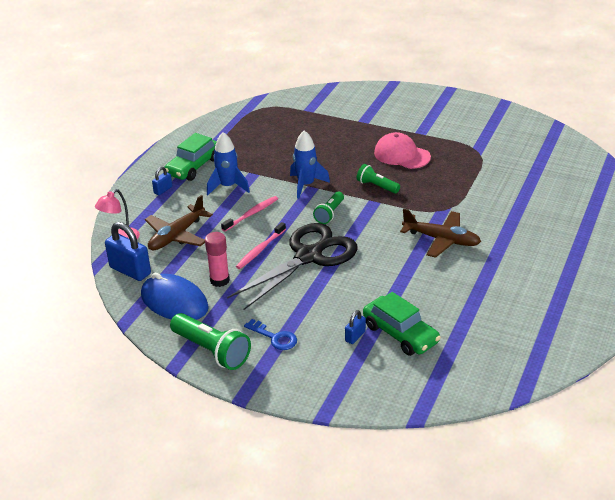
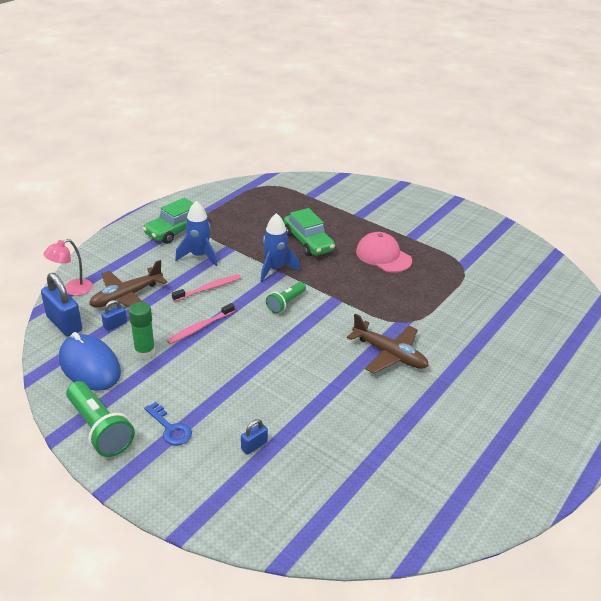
camera: 10 degrees right, 0 degrees up
blue padlock [152,167,172,195] -> blue padlock moved to [101,300,127,331]
pink glue stick [205,232,230,287] -> green glue stick [128,302,155,359]
black scissors [227,223,358,310] -> none
green flashlight [357,164,400,194] -> none
green car [363,292,441,356] -> green car moved to [284,208,335,256]

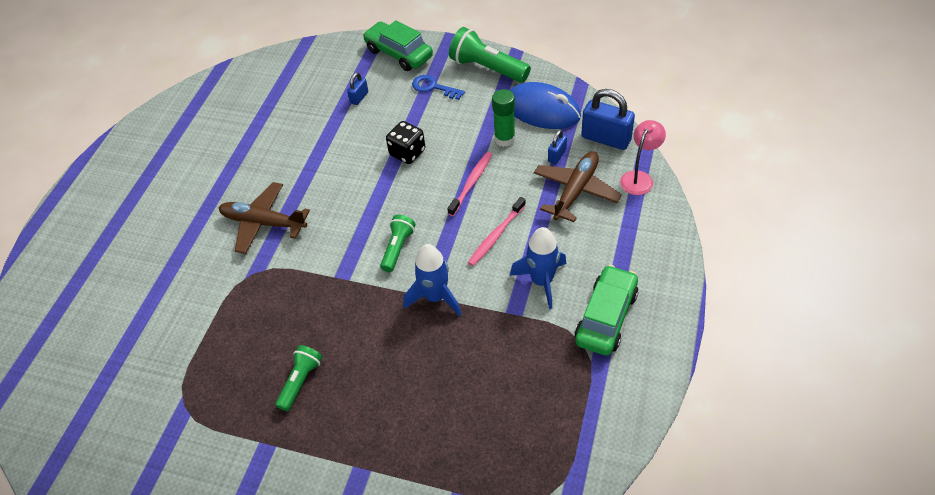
camera: 165 degrees right, 15 degrees up
green car [284,208,335,256] -> green car moved to [363,20,433,71]
pink cap [356,232,412,272] -> green flashlight [275,345,322,411]
none -> black dice [386,121,425,164]

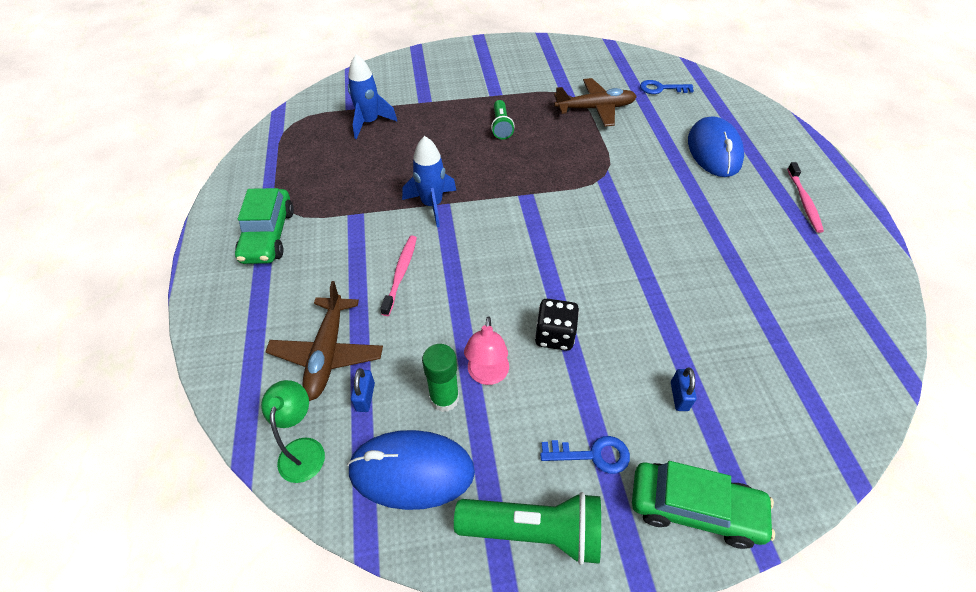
camera: 150 degrees right, 0 degrees up
brown plane [219,182,310,254] -> brown plane moved to [554,78,637,127]
green flashlight [380,215,416,272] -> none
pink toothbrush [448,152,492,216] -> pink toothbrush moved to [787,162,824,233]
blue rocket [510,227,566,309] -> blue rocket moved to [348,54,397,139]
blue padlock [581,89,635,150] -> green lamp [261,380,325,483]
pink lamp [620,120,666,195] -> pink lamp moved to [464,316,509,385]
none -> blue key [640,80,694,94]
none -> blue mouse [688,116,744,177]

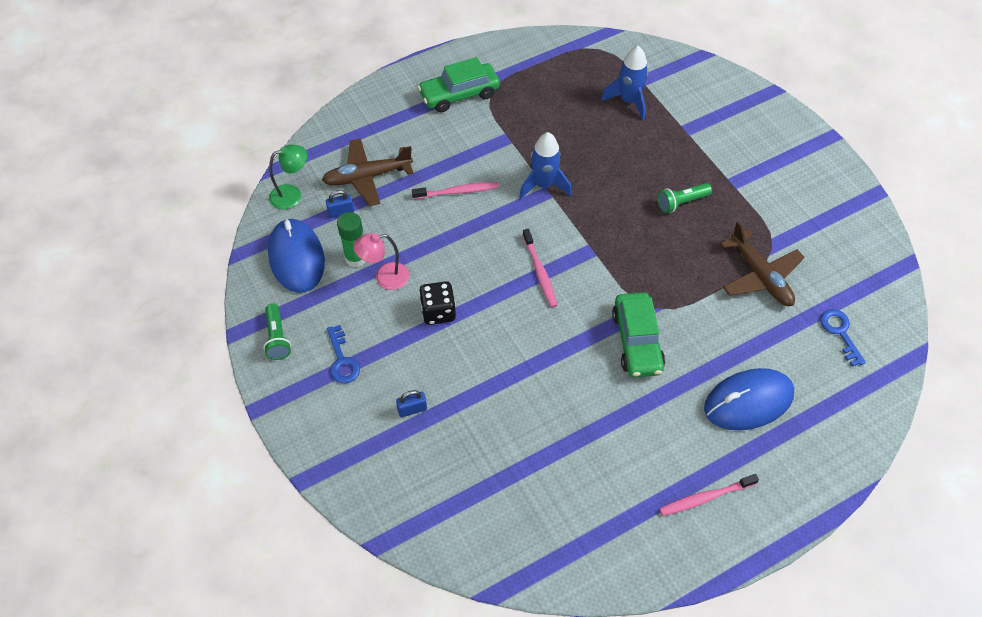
camera: 70 degrees right, 5 degrees up
green flashlight [454,492,601,565] -> green flashlight [263,303,291,360], size x0.60
green car [632,461,775,549] -> green car moved to [612,292,665,377]
none -> pink toothbrush [523,229,557,307]

